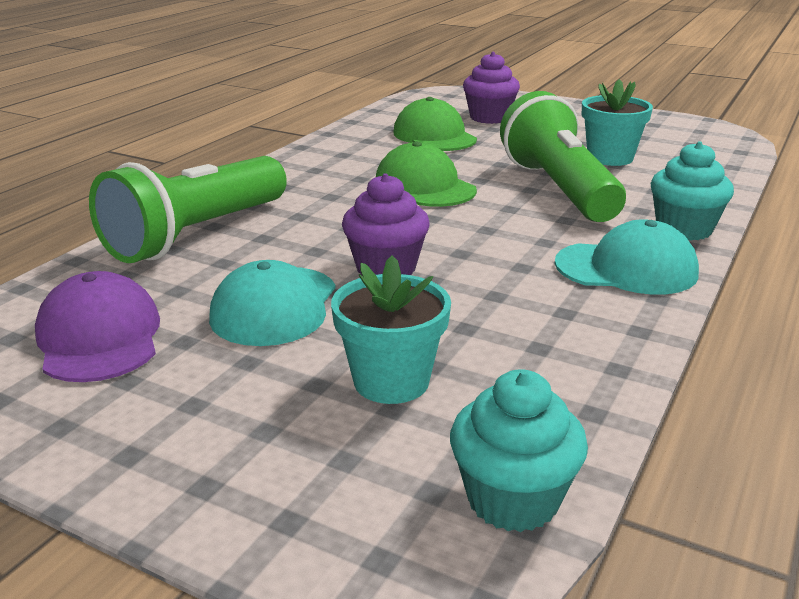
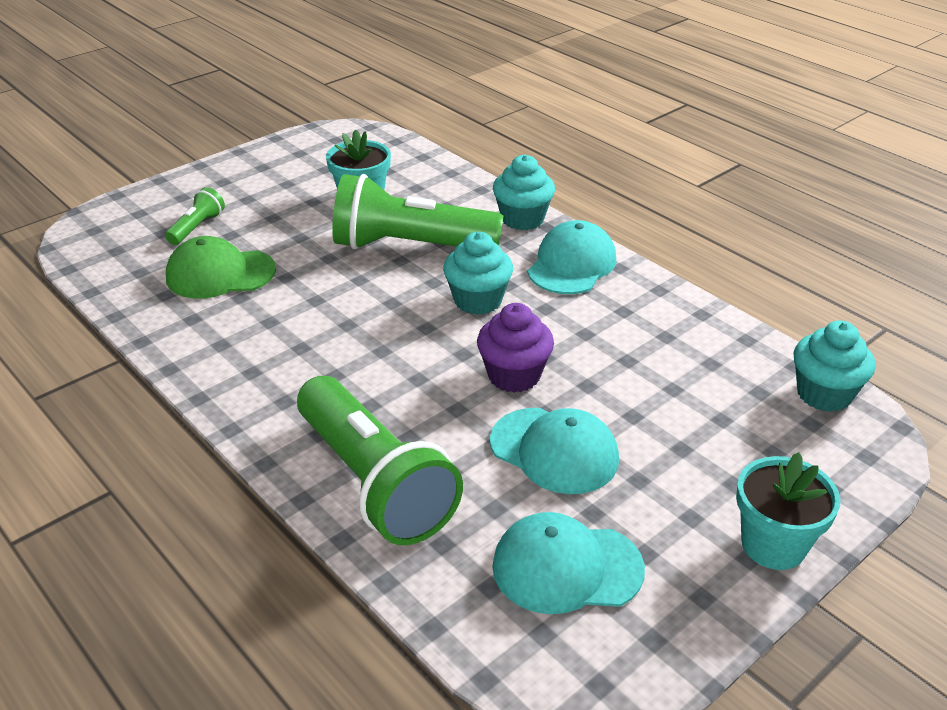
camera: 70 degrees left, 10 degrees up
purple cap [35,271,160,382] -> turquoise cap [492,512,645,614]
turquoise flower pot [331,255,451,404] -> turquoise flower pot moved to [736,452,840,570]
green cap [376,141,477,207] -> none
purple cupcake [463,52,520,124] -> green flashlight [165,187,225,245]
none -> turquoise cupcake [443,232,513,315]

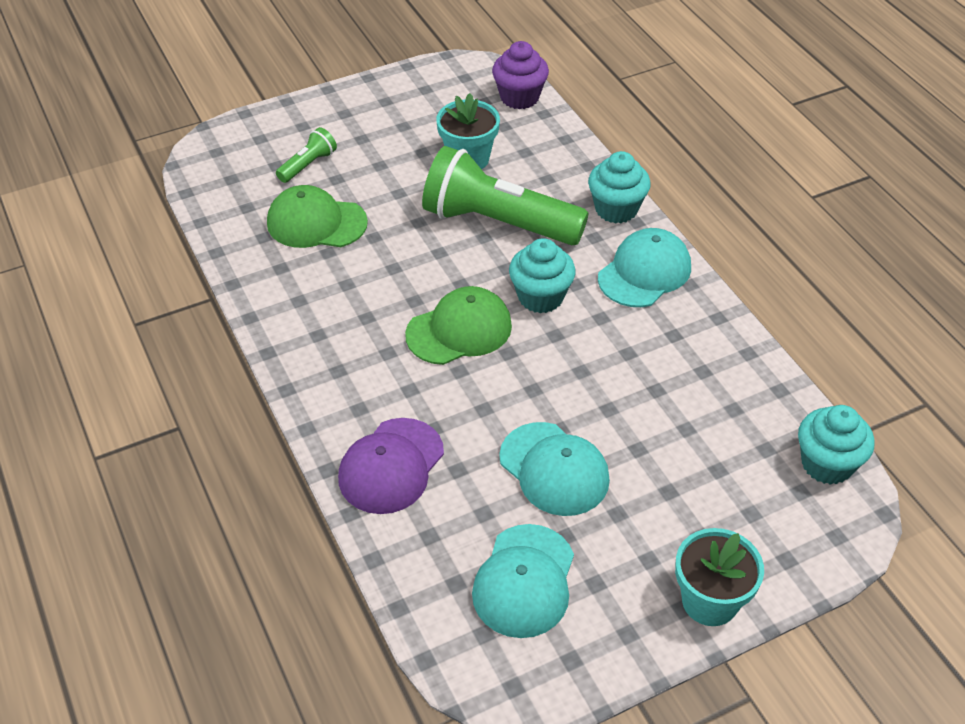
camera: 15 degrees right, 10 degrees up
green flashlight [297,376,463,545] -> purple cap [338,418,444,514]
purple cupcake [477,303,554,393] -> purple cupcake moved to [492,41,549,109]
turquoise cap [492,512,645,614] -> turquoise cap turned 90 degrees counterclockwise [472,524,574,638]
none -> green cap [405,286,512,365]

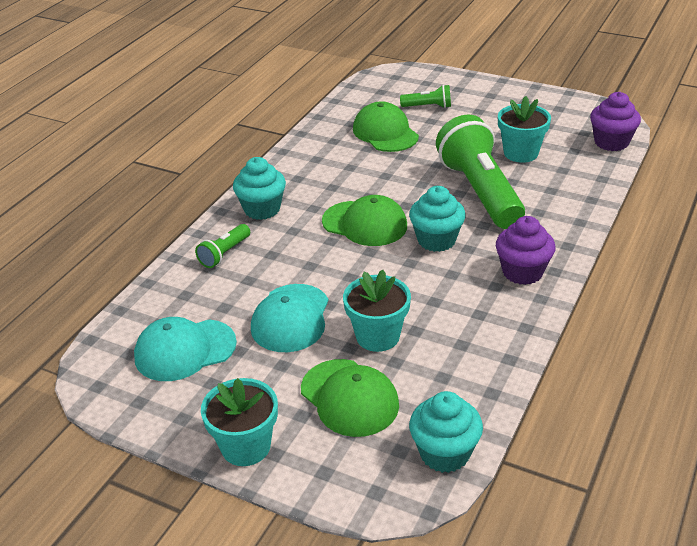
camera: 55 degrees right, 10 degrees down
purple cap [338,418,444,514] -> green flashlight [195,224,250,268]
turquoise cupcake [588,151,651,223] -> turquoise cupcake moved to [233,157,286,220]
turquoise cap [598,228,691,307] -> purple cupcake [496,216,555,285]
none -> green cap [301,359,399,437]
none -> turquoise flower pot [343,270,411,352]

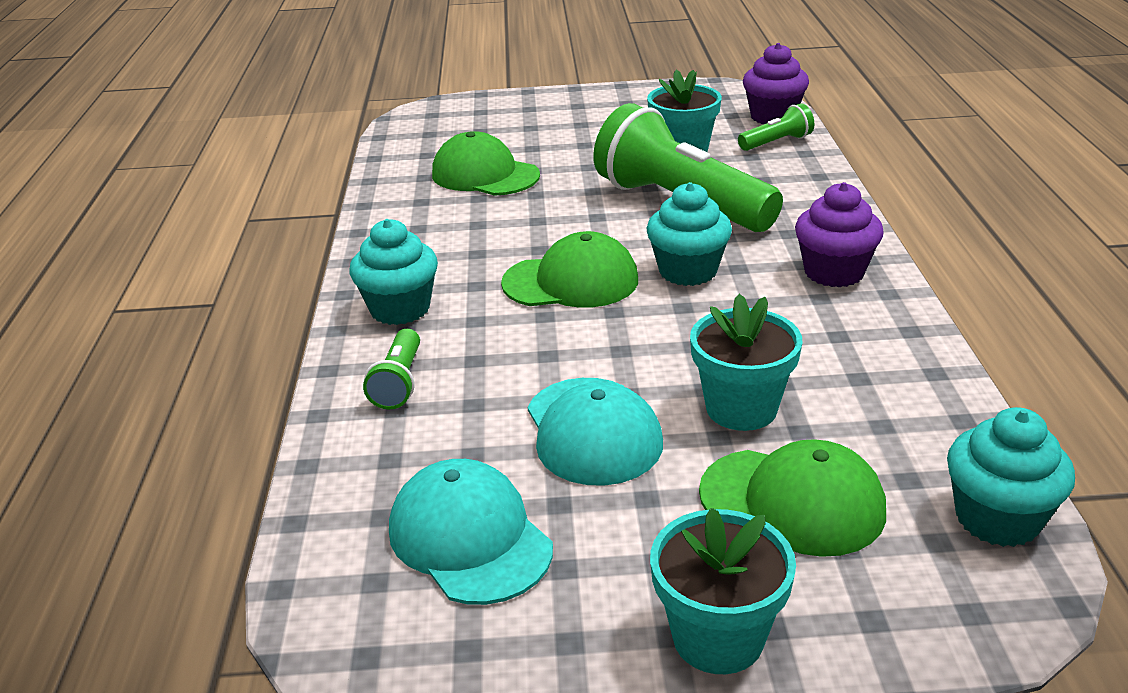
camera: 30 degrees left, 5 degrees down
turquoise cap [134,317,237,381] -> turquoise cap turned 105 degrees clockwise [389,459,553,605]
green flashlight [400,85,451,108] -> green flashlight moved to [738,103,814,151]

